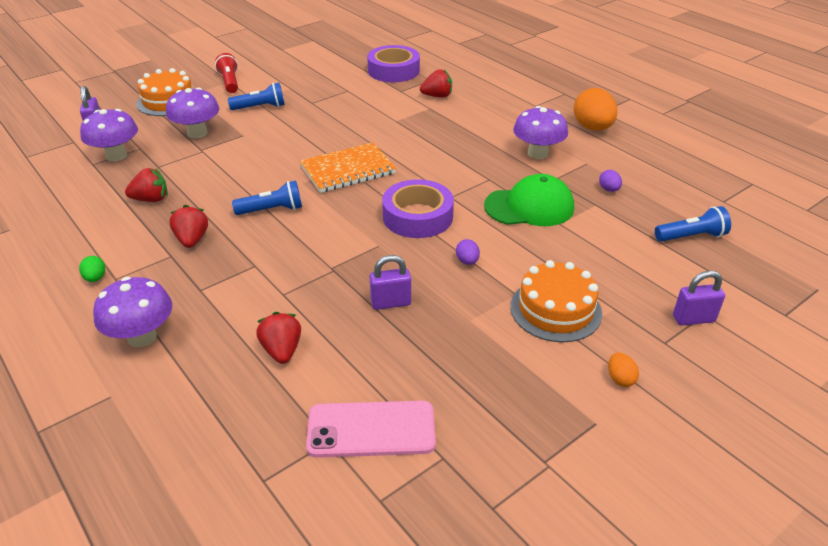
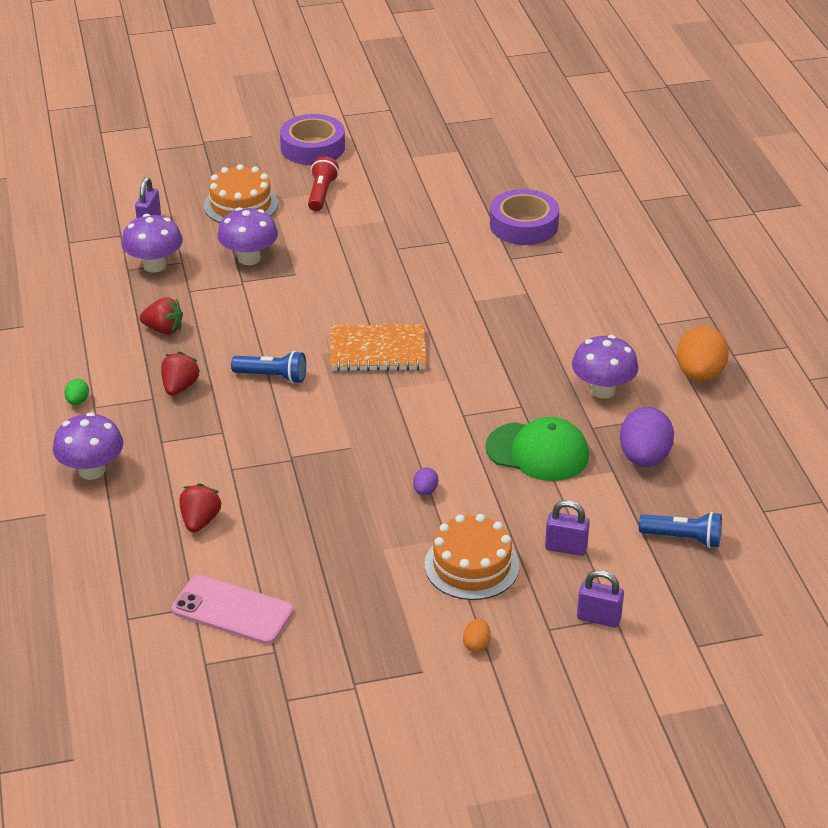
camera: 25 degrees right, 0 degrees up
blue flashlight [228,82,285,110] -> none
purple padlock [370,255,411,310] -> purple padlock moved to [545,500,590,556]
purple tape [382,179,454,238] -> purple tape moved to [280,114,345,165]
red strawberry [420,69,452,98] -> none
purple egg [599,170,622,192] -> purple egg [620,407,674,467], size x2.19

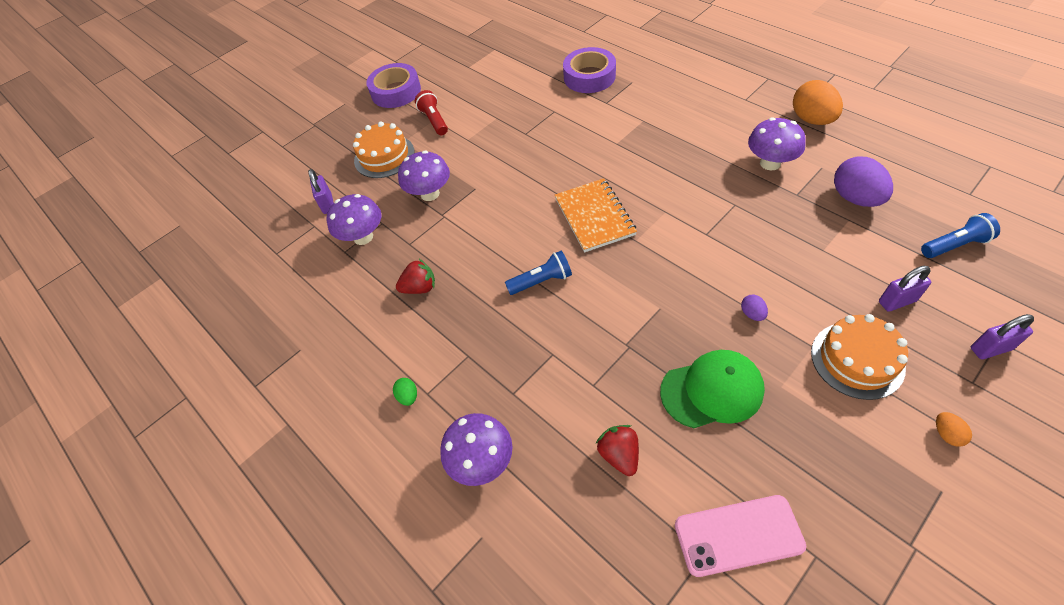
camera: 25 degrees left, 15 degrees up
red strawberry [161,352,200,396] -> none
orange notebook [330,324,426,371] -> orange notebook turned 75 degrees counterclockwise [555,178,637,252]
green cap [486,417,589,481] -> green cap moved to [660,350,765,428]

